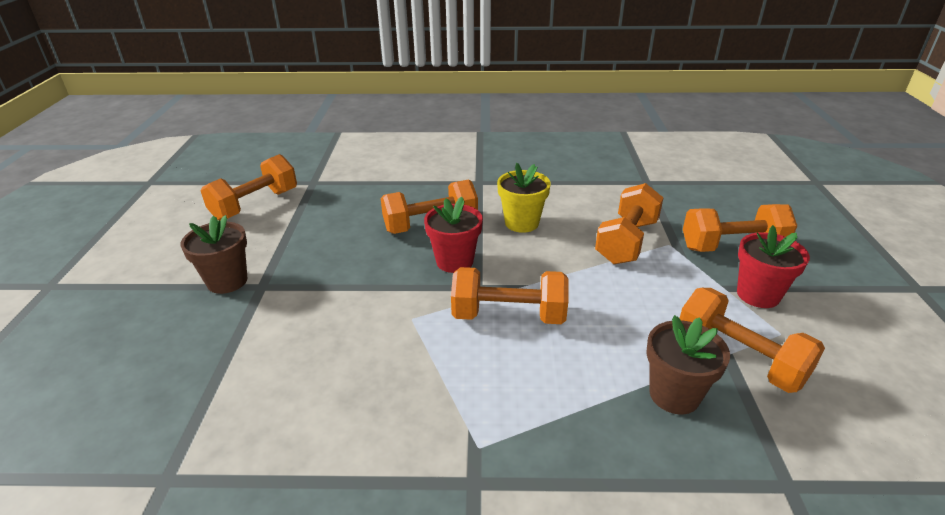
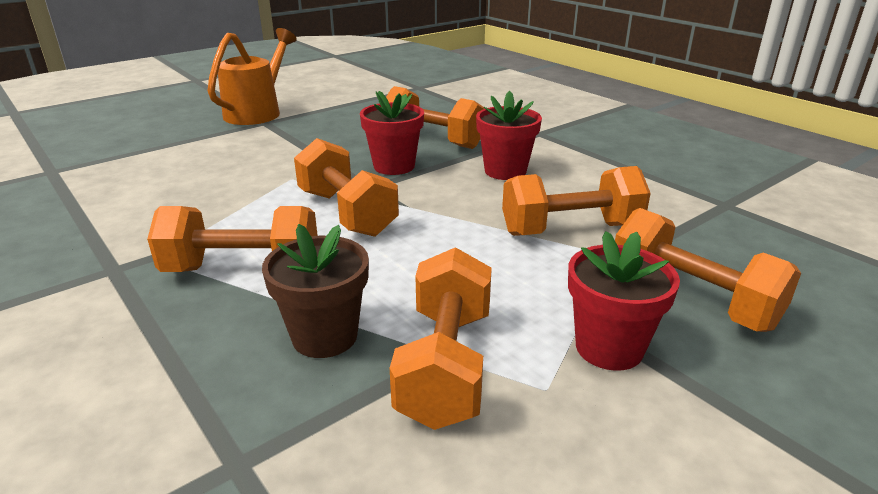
camera: 50 degrees right, 5 degrees down
brown flower pot [181,215,247,294] -> orange watering can [207,28,297,125]
orange dumbbell [201,154,297,221] -> orange dumbbell moved to [147,206,318,272]
yellow flower pot [497,163,551,233] -> red flower pot [476,91,542,180]

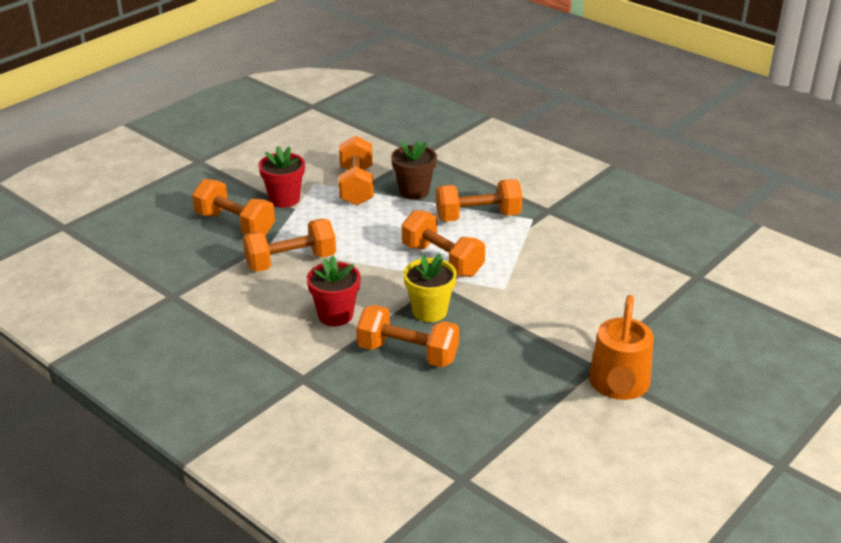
camera: 170 degrees right, 5 degrees up
red flower pot [360,91,424,175] -> yellow flower pot [404,253,457,322]

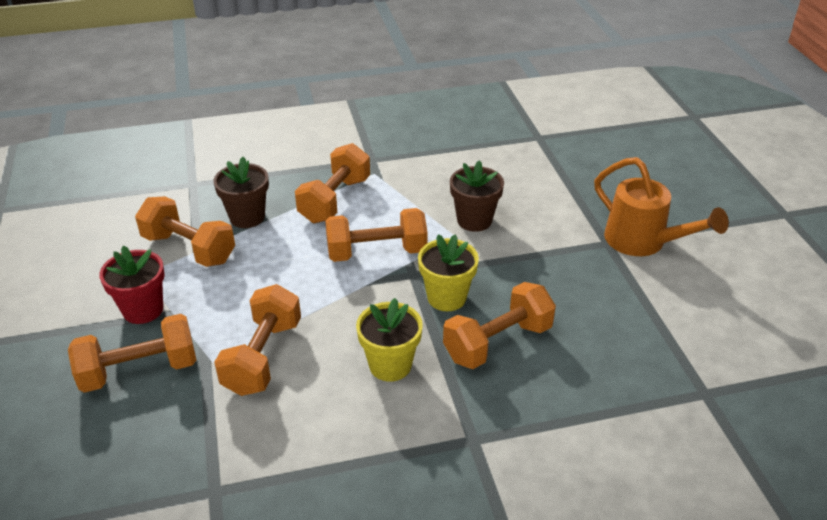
camera: 55 degrees left, 5 degrees up
red flower pot [307,256,360,326] -> yellow flower pot [356,298,423,382]
none -> brown flower pot [450,161,504,232]

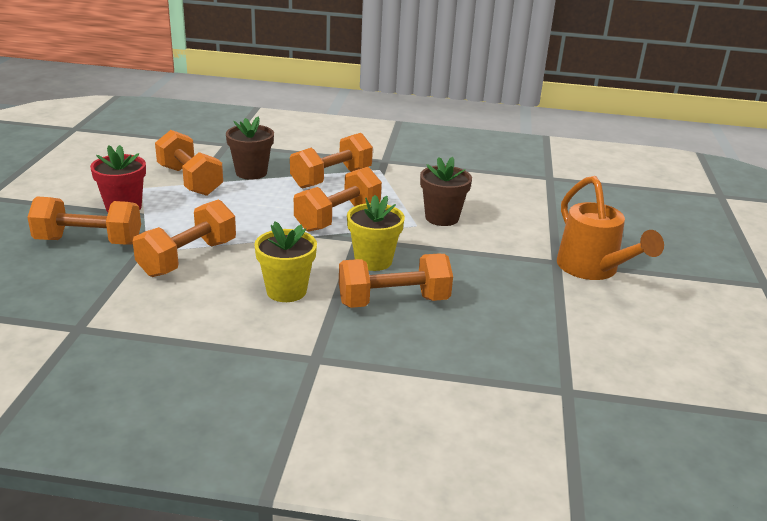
camera: 20 degrees right, 10 degrees down
orange dumbbell [325,208,428,262] -> orange dumbbell turned 60 degrees counterclockwise [294,167,382,232]

